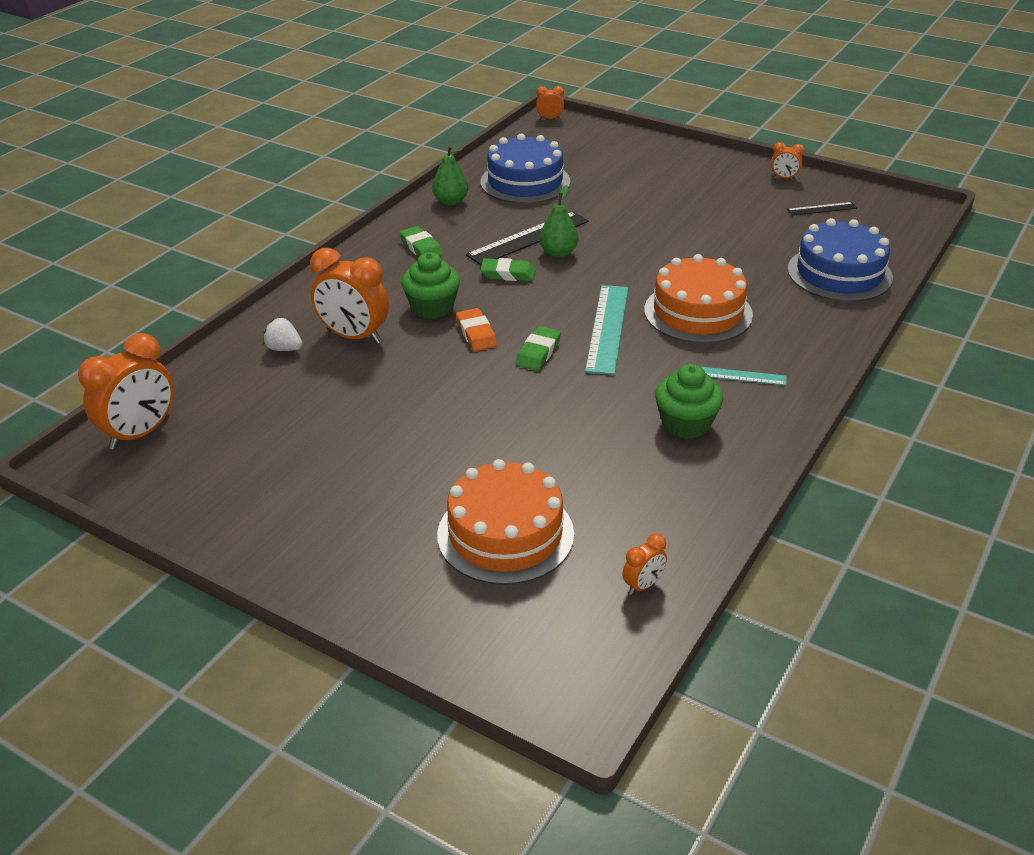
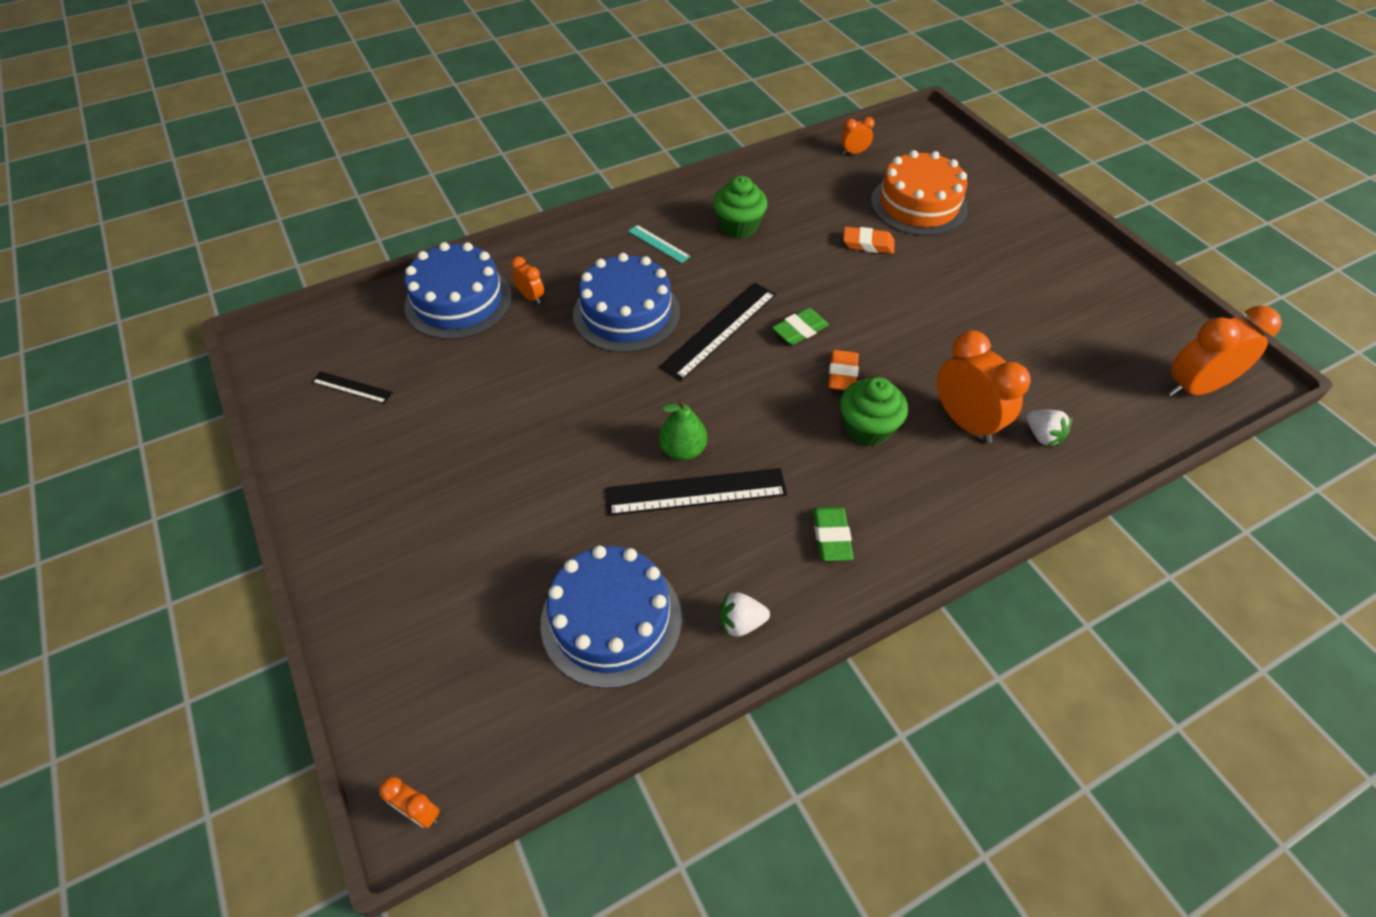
camera: 150 degrees left, 15 degrees up
green pear [432,145,468,206] -> white strawberry [720,592,770,637]
green eraser [480,258,536,281] -> none
turquoise ruler [585,285,628,375] -> black ruler [659,283,776,381]
orange cake [644,254,753,344] -> blue cake [573,253,680,353]
orange clock [771,142,804,180] -> orange clock moved to [511,257,544,304]
none -> orange eraser [843,227,895,254]

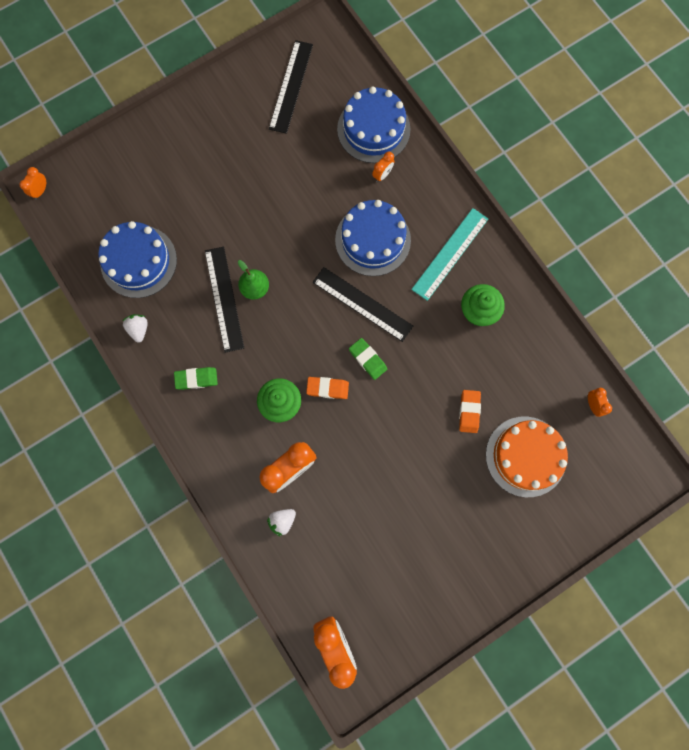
camera: 85 degrees right, 25 degrees up
black ruler [312,371,393,404] -> black ruler [269,40,313,134], size x1.92
turquoise ruler [628,225,691,263] -> turquoise ruler [411,208,488,301], size x1.92

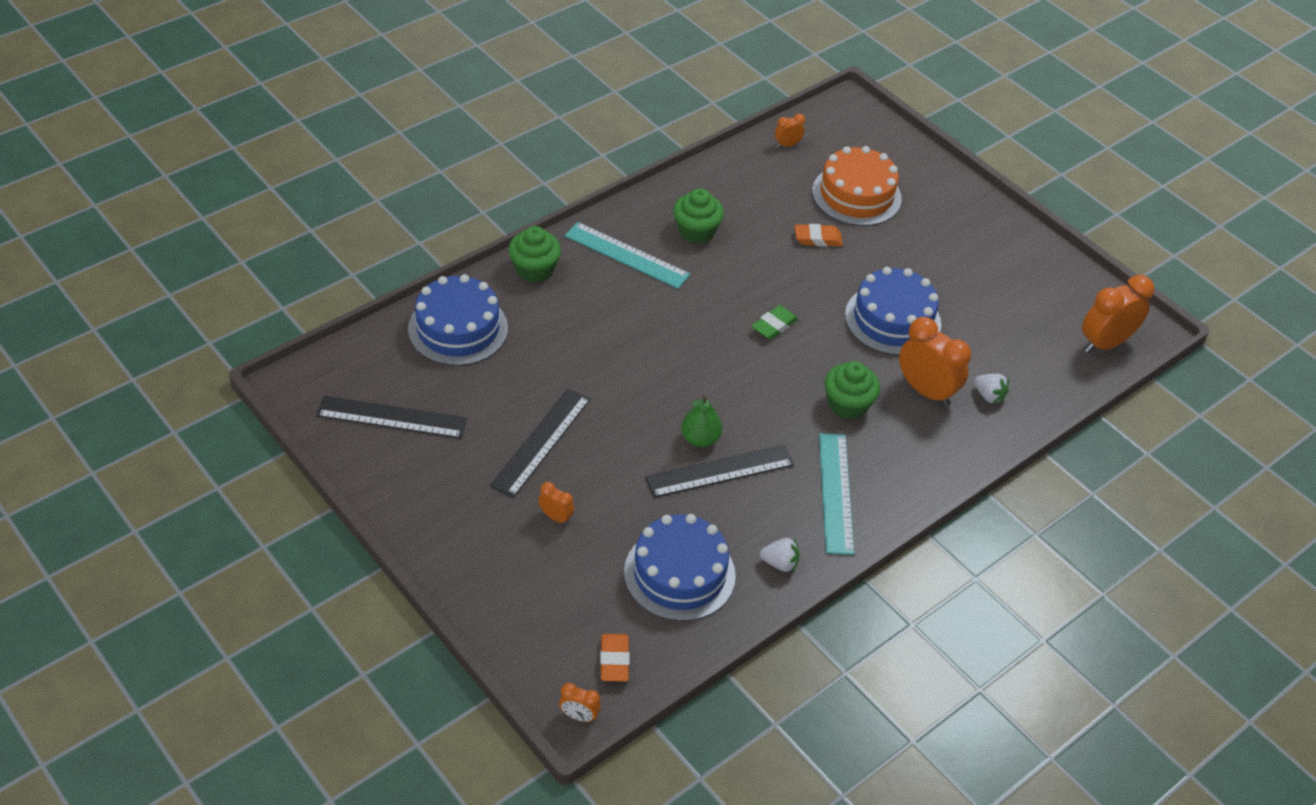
camera: 100 degrees left, 30 degrees down
white strawberry [122,314,148,342] -> white strawberry turned 150 degrees counterclockwise [760,538,800,572]
green eraser [174,367,218,390] -> turquoise ruler [819,433,854,555]
orange eraser [306,377,349,399] -> orange eraser moved to [600,634,629,682]
black ruler [313,267,413,342] -> black ruler moved to [490,388,591,498]
blue cake [335,200,411,276] -> blue cake moved to [845,267,941,355]
orange clock [372,151,394,182] -> orange clock moved to [538,482,574,525]
none -> green cupcake [508,226,561,283]

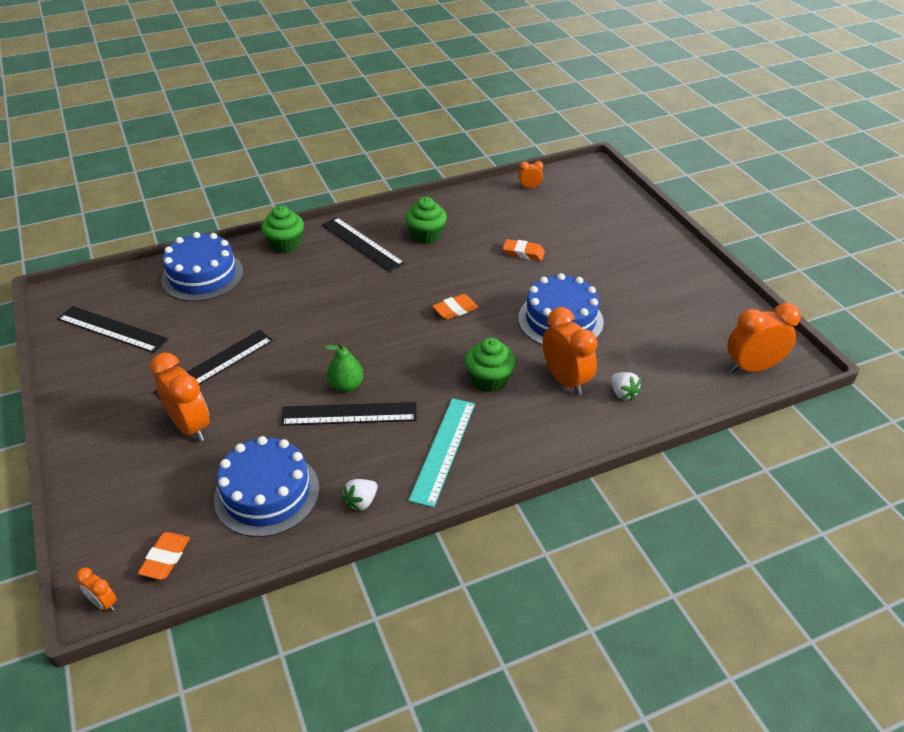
camera: 20 degrees right, 5 degrees down
orange clock [538,482,574,525] -> orange clock [150,352,210,442], size x2.06
turquoise ruler [565,222,690,289] -> black ruler [322,217,405,272]
green eraser [751,305,798,340] -> orange eraser [432,294,478,320]
white strawberry [760,538,800,572] -> white strawberry turned 105 degrees clockwise [342,479,378,512]
orange cake [812,146,902,226] -> none

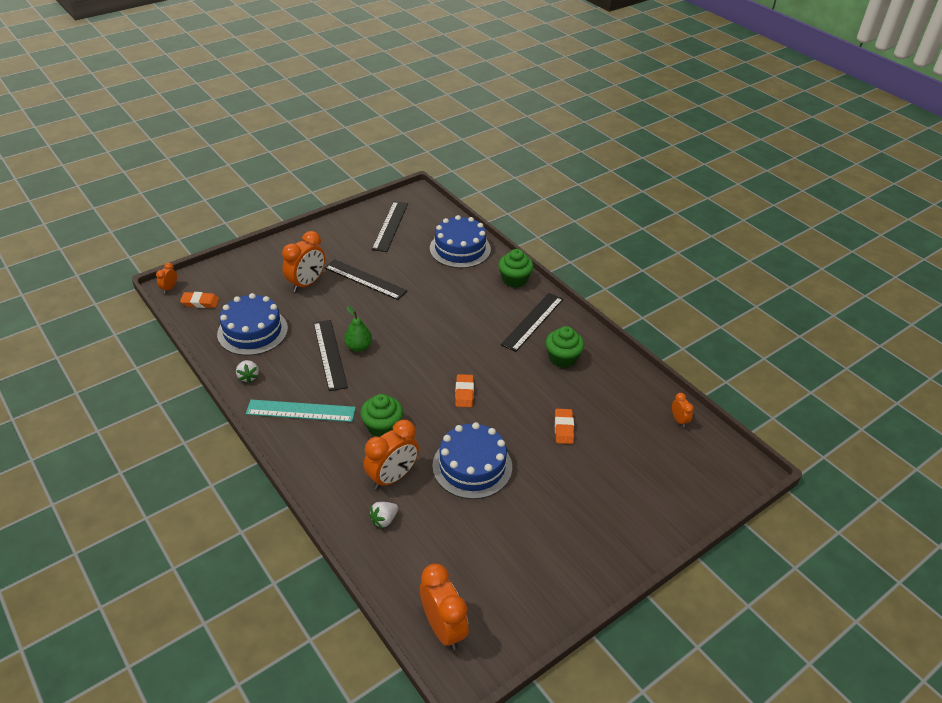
camera: 75 degrees right, 0 degrees up
white strawberry [342,479,378,512] -> white strawberry turned 135 degrees counterclockwise [236,360,259,383]
orange eraser [432,294,478,320] -> orange eraser turned 45 degrees clockwise [455,374,474,407]

